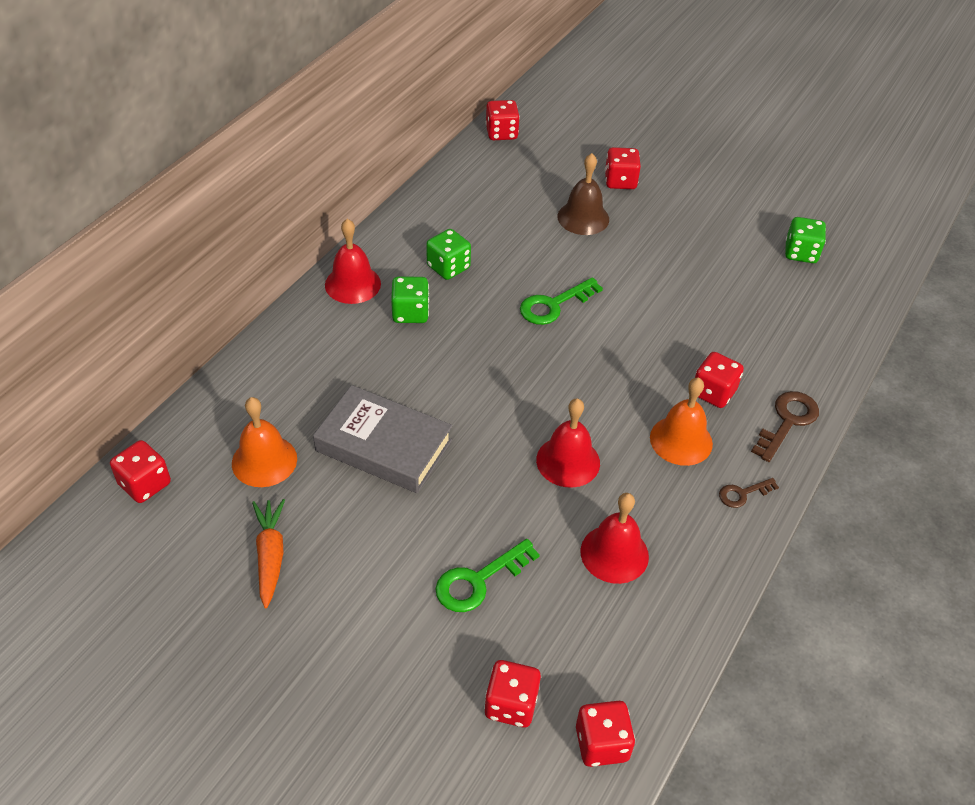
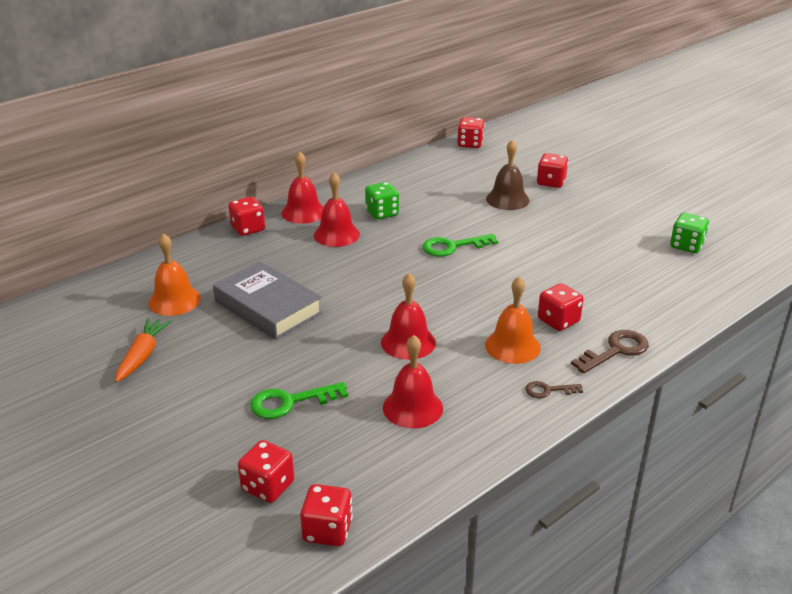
camera: 20 degrees right, 15 degrees down
red dice [110,440,171,503] -> red dice moved to [229,197,265,236]
green dice [391,277,429,323] -> red bell [314,172,360,247]

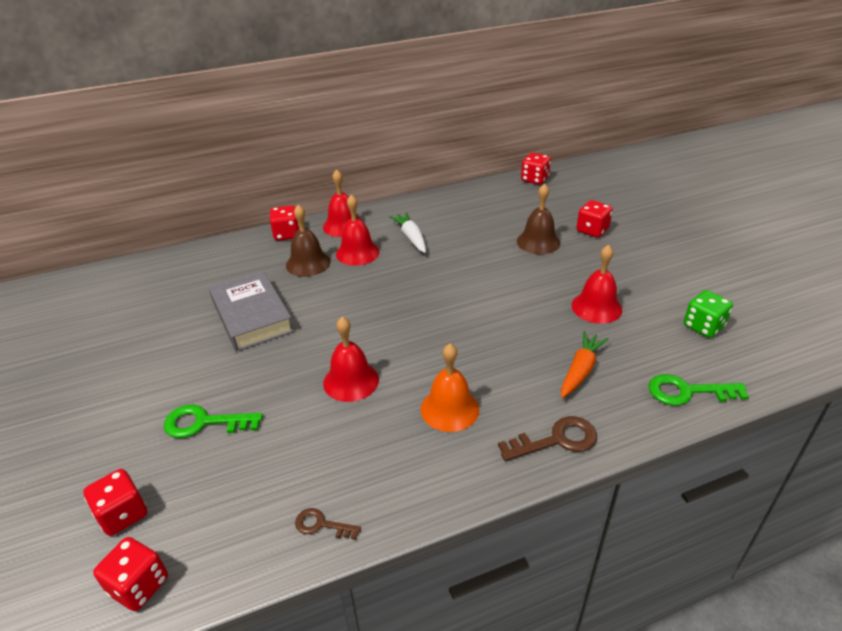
camera: 20 degrees right, 5 degrees up
orange carrot [115,318,172,382] -> orange carrot moved to [561,331,609,398]
orange bell [148,233,201,316] -> none
green dice [365,182,399,220] -> white carrot [389,212,426,253]
red bell [383,335,443,429] -> red bell moved to [572,245,622,324]
green key [422,234,498,257] -> green key moved to [648,374,749,406]
brown key [525,381,583,398] -> brown key moved to [295,508,361,540]
red dice [538,283,584,331] -> none
none -> brown bell [286,205,331,277]

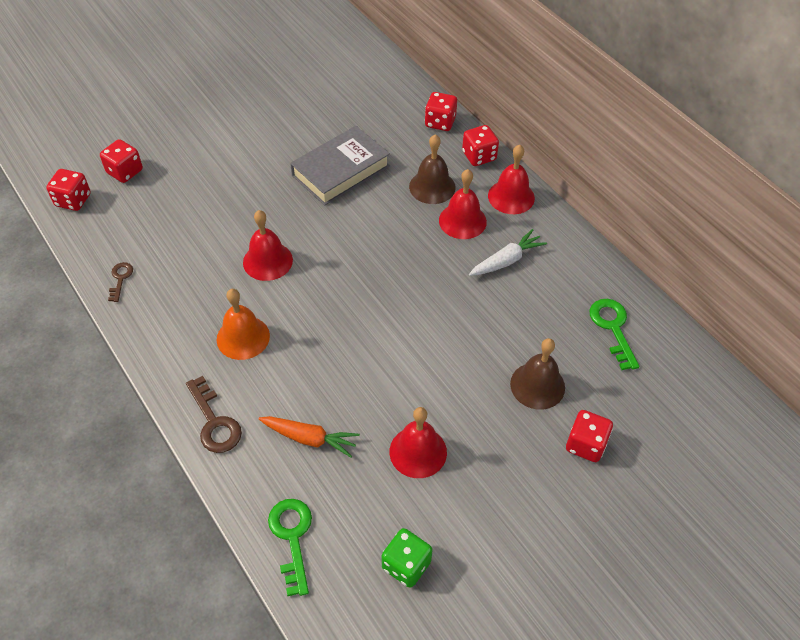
camera: 75 degrees right, 15 degrees up
green key [164,405,263,438] -> green key moved to [590,299,639,370]
red dice [521,153,551,185] -> red dice moved to [425,92,457,131]

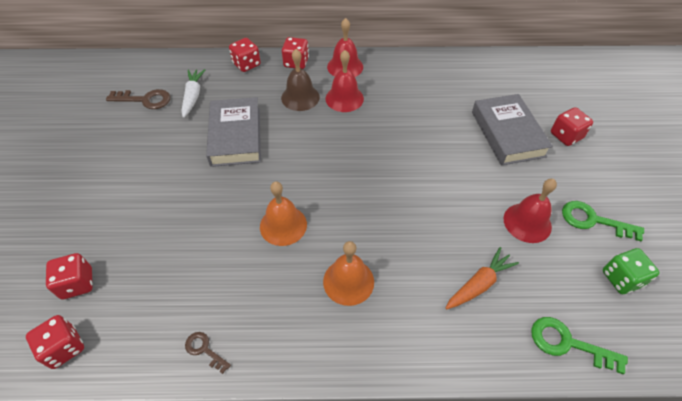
camera: 55 degrees left, 0 degrees up
brown key [186,376,242,453] -> brown key moved to [106,89,170,109]
red bell [243,210,293,281] -> orange bell [260,181,307,246]
white carrot [469,229,547,276] -> white carrot moved to [181,69,205,118]
brown bell [510,338,565,410] -> grey book [472,94,553,166]
green key [590,299,639,370] -> green key moved to [562,201,644,241]

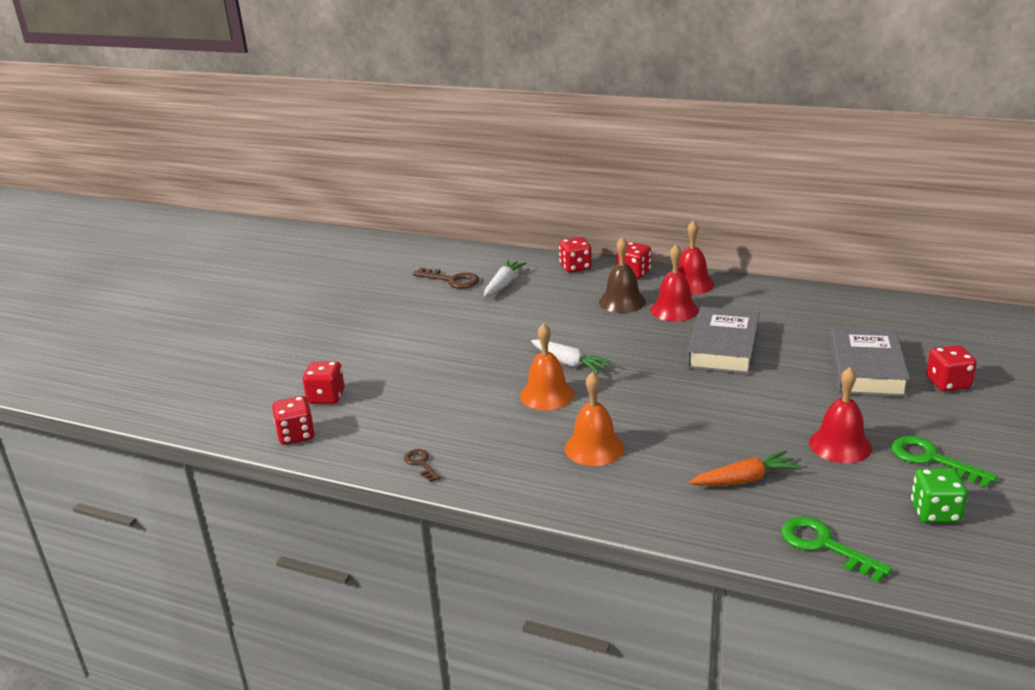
camera: 25 degrees right, 25 degrees down
grey book [206,97,261,167] -> grey book moved to [687,307,760,374]
none -> white carrot [531,339,612,374]

